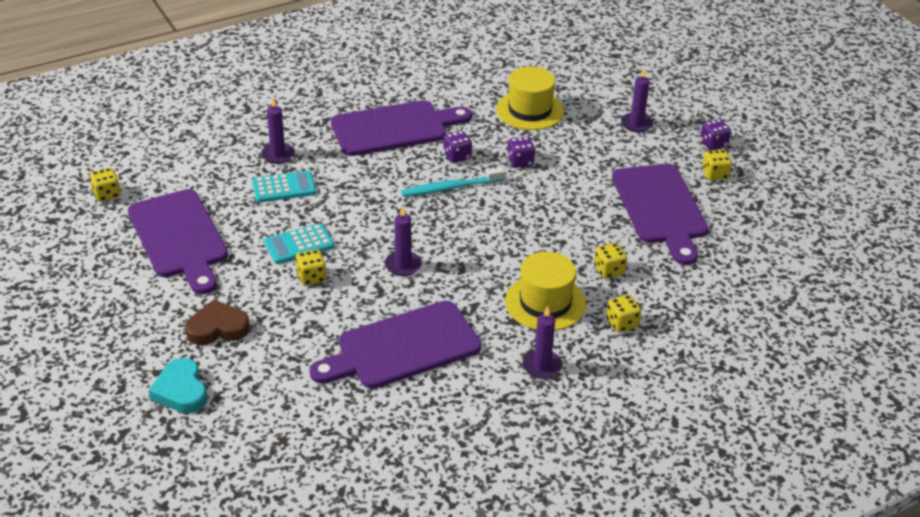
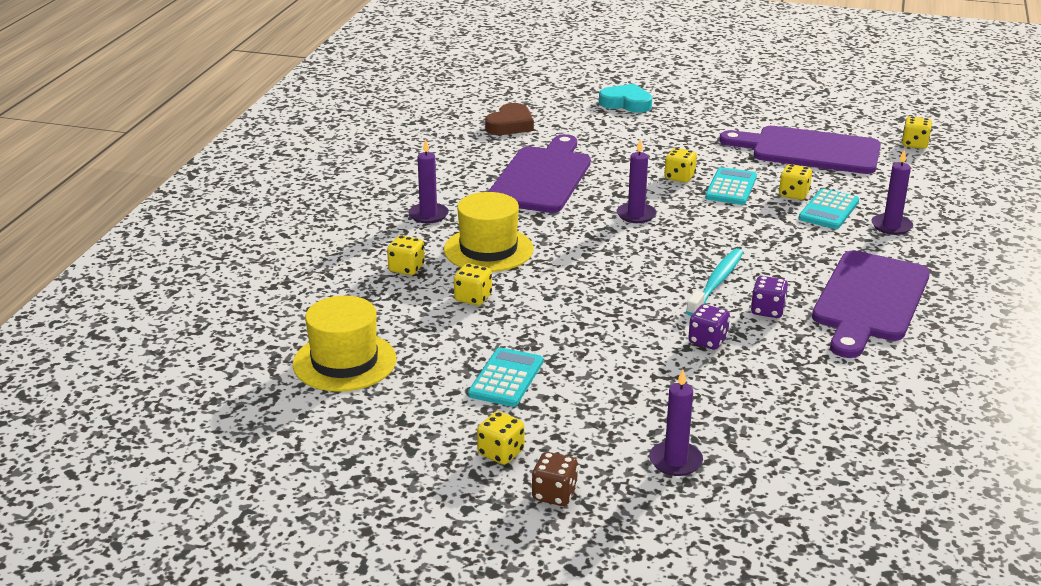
camera: 135 degrees right, 10 degrees down
brown heart [185,299,250,345] -> brown heart moved to [485,103,534,135]
yellow hat [496,66,564,130] -> yellow hat moved to [293,296,397,392]
purple cutting board [612,164,709,265] -> turquoise calculator [468,347,543,407]
purple dice [700,119,731,150] -> brown dice [532,452,578,506]
none -> yellow dice [779,164,812,200]

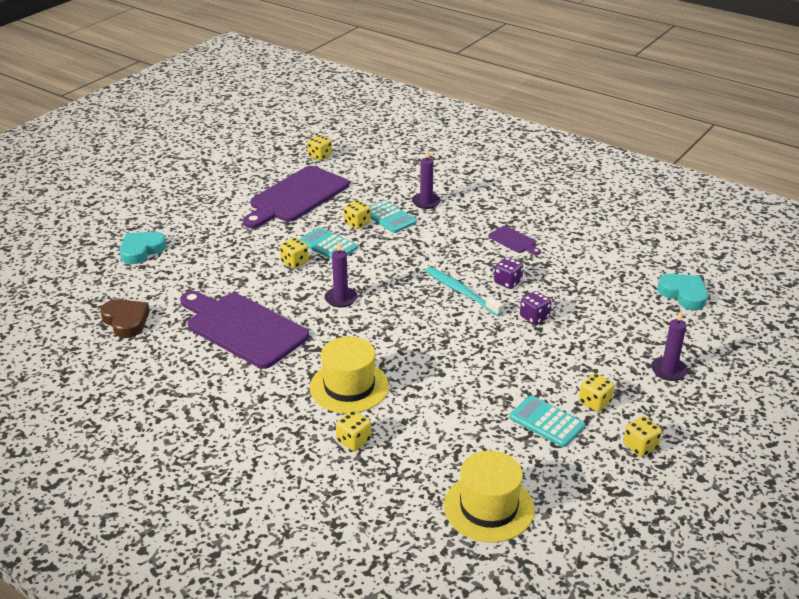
camera: 70 degrees left, 5 degrees up
purple candle [409,139,449,223] -> none
yellow dice [454,263,492,306] -> yellow dice moved to [579,373,614,412]
brown dice [532,452,578,506] -> none
purple cutting board [812,251,930,358] -> purple cutting board [488,226,541,255], size x0.44
none -> turquoise heart [657,274,708,310]

